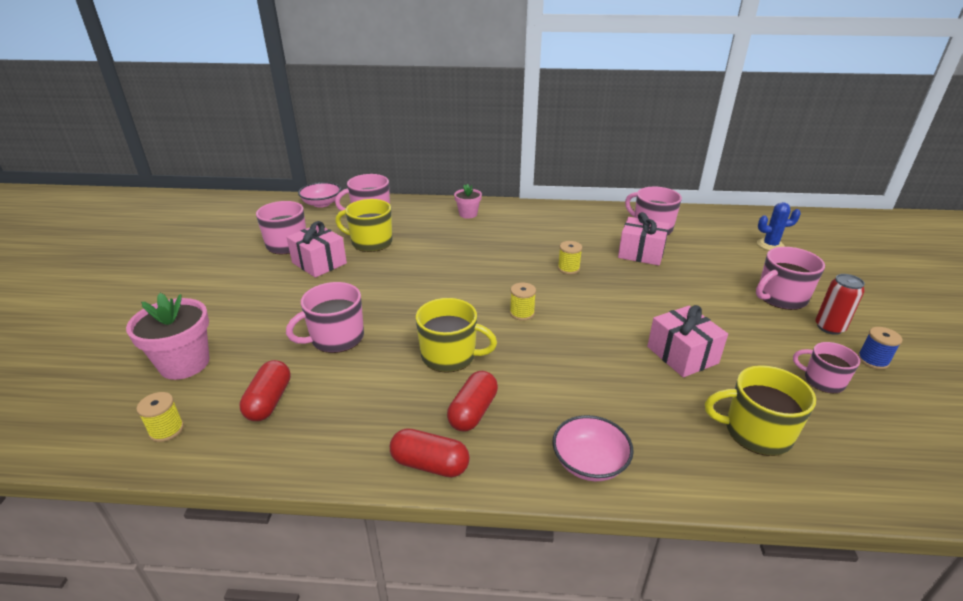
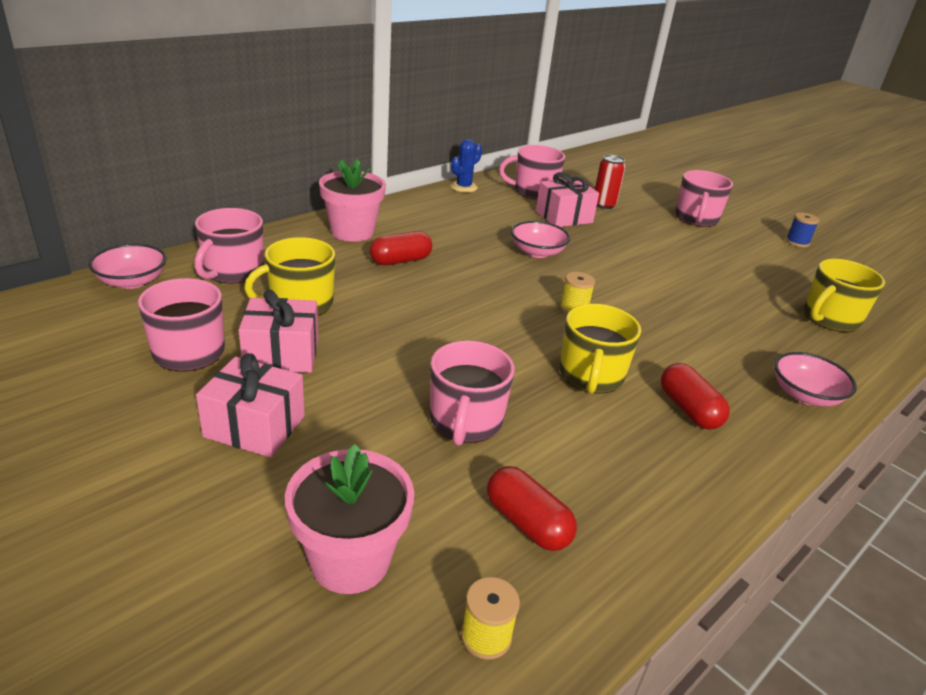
camera: 50 degrees left, 0 degrees up
red capsule [390,428,470,477] -> red capsule moved to [370,231,432,265]
yellow mug [416,298,497,373] -> yellow mug turned 135 degrees clockwise [559,304,641,394]
pink flower pot [454,184,482,219] -> pink flower pot [319,159,386,242], size x1.72
yellow spool [558,241,582,274] -> pink bowl [511,221,570,258]
pink gift [647,305,728,377] -> pink gift moved to [196,353,305,457]
blue cactus [757,202,801,250] -> blue cactus moved to [450,139,482,193]
pink mug [793,342,860,393] -> none
red can [816,274,865,335] -> red can moved to [595,155,626,209]

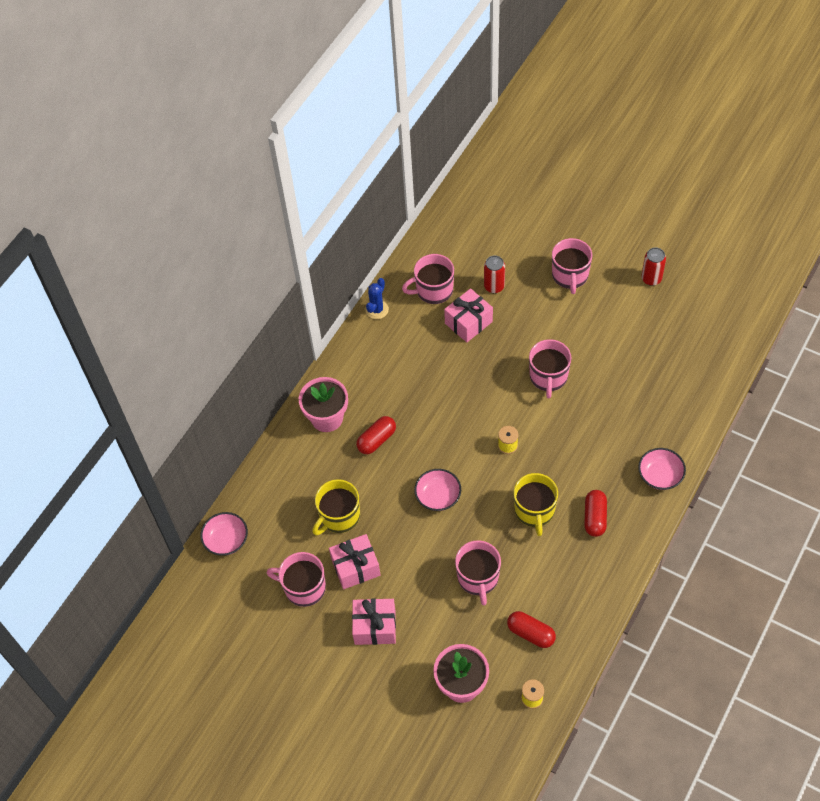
camera: 10 degrees left, 25 degrees up
pink mug [194,208,264,284] -> pink mug moved to [529,339,572,399]
pink bowl [511,221,570,258] -> pink bowl moved to [414,469,461,511]
red capsule [661,363,730,430] -> red capsule turned 45 degrees clockwise [584,490,607,537]
blue spool [786,212,819,247] -> red can [641,247,666,286]
yellow mug [804,259,885,332] -> none

